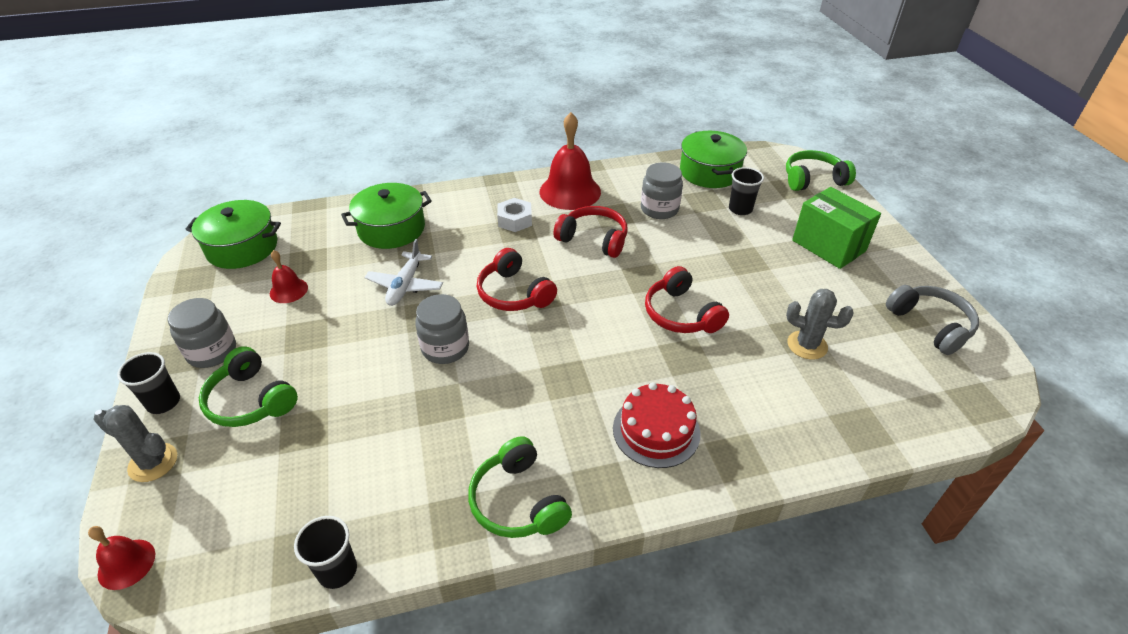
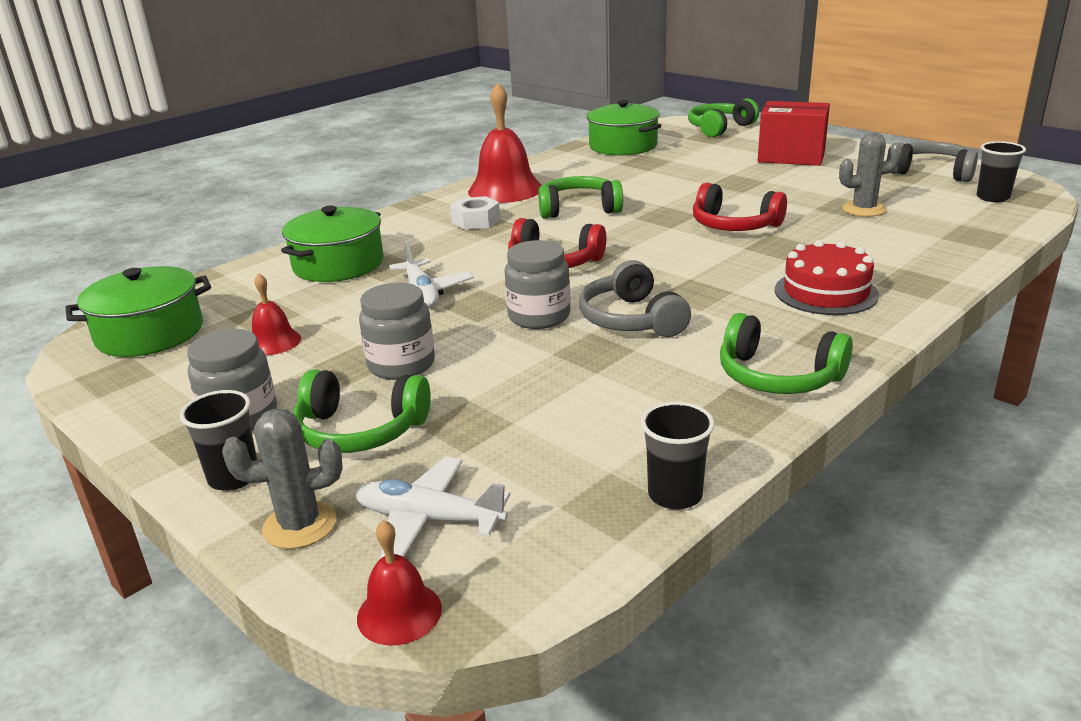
camera: 30 degrees left, 15 degrees down
red headphones [553,206,627,258] -> green headphones [538,176,623,219]
grey jar [641,162,683,219] -> grey jar moved to [359,282,435,380]
black cup [729,167,764,215] -> black cup moved to [977,141,1026,202]
green box [792,187,881,269] -> red box [758,101,830,166]
none -> white plane [355,457,510,558]
none -> grey headphones [579,260,691,337]

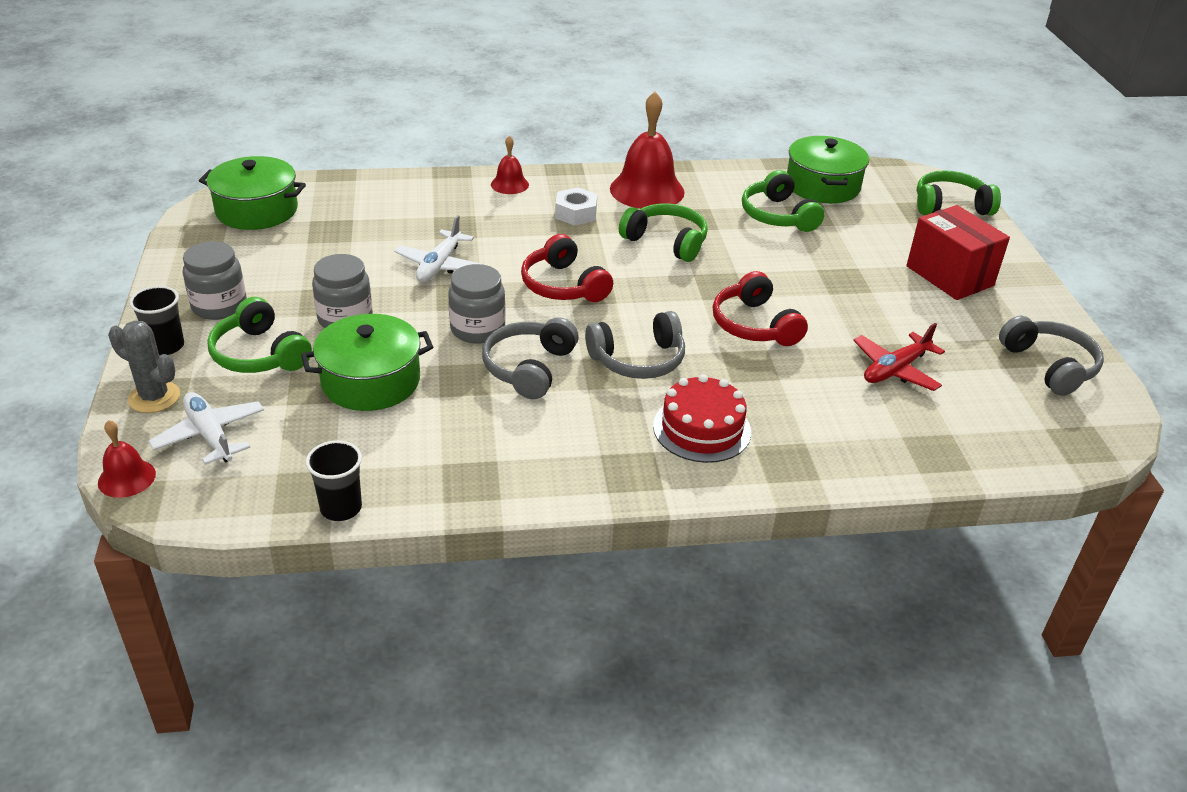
camera: 35 degrees right, 10 degrees up
red bell [252,273,301,355] -> red bell moved to [491,136,529,194]
green pot [281,205,383,282] -> green pot moved to [301,314,433,411]
green headphones [720,313,853,394] -> green headphones moved to [742,170,824,232]
grey cactus [839,132,902,217] -> red plane [853,323,945,391]
black cup [977,141,1026,202] -> none
none -> grey headphones [585,311,685,379]

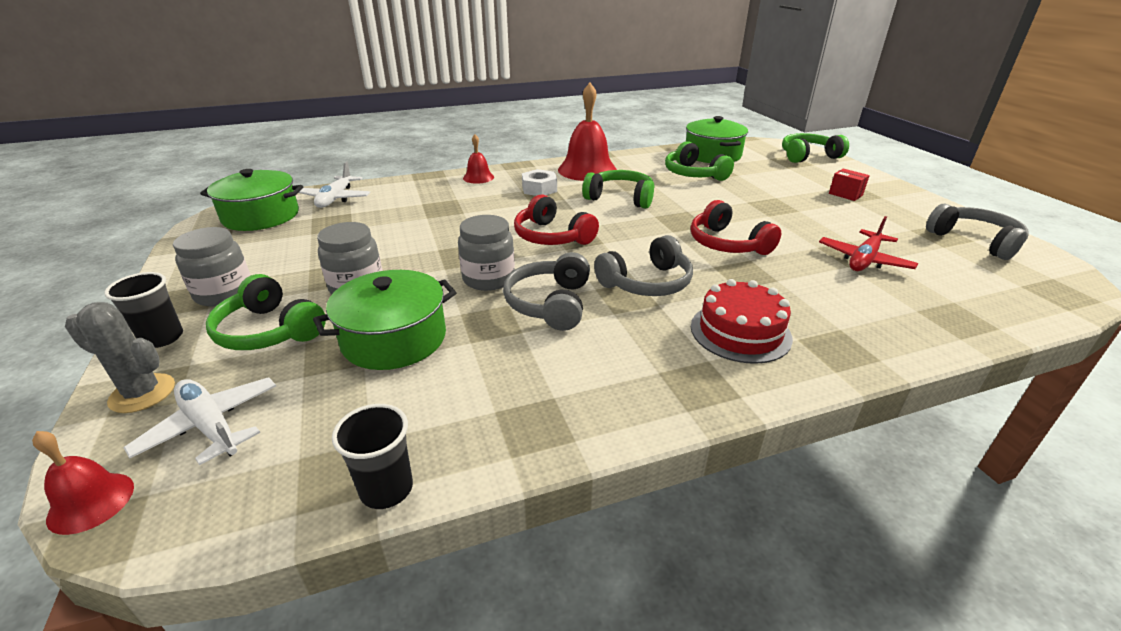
camera: 10 degrees left, 5 degrees down
white plane [394,215,483,282] -> white plane moved to [299,162,370,208]
red box [906,205,1010,300] -> red box [829,169,870,201], size x0.47

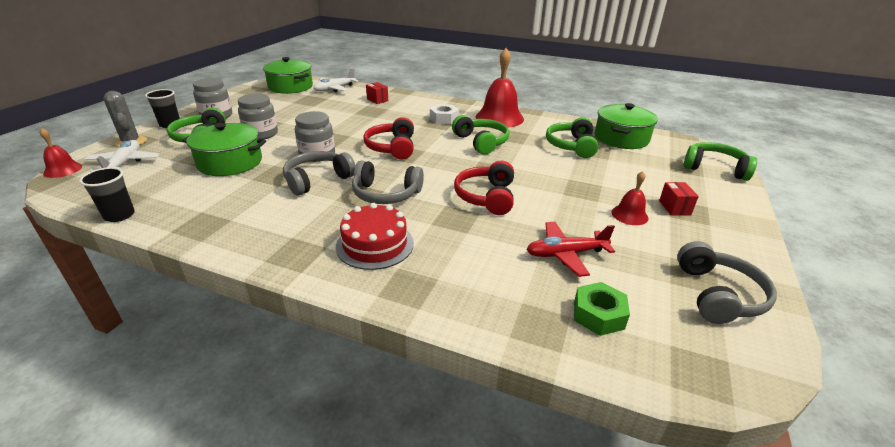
camera: 40 degrees right, 0 degrees up
red bell [463,134,494,184] -> red bell moved to [611,171,648,225]
none -> red box [366,82,388,104]
none -> green nut [574,282,630,336]

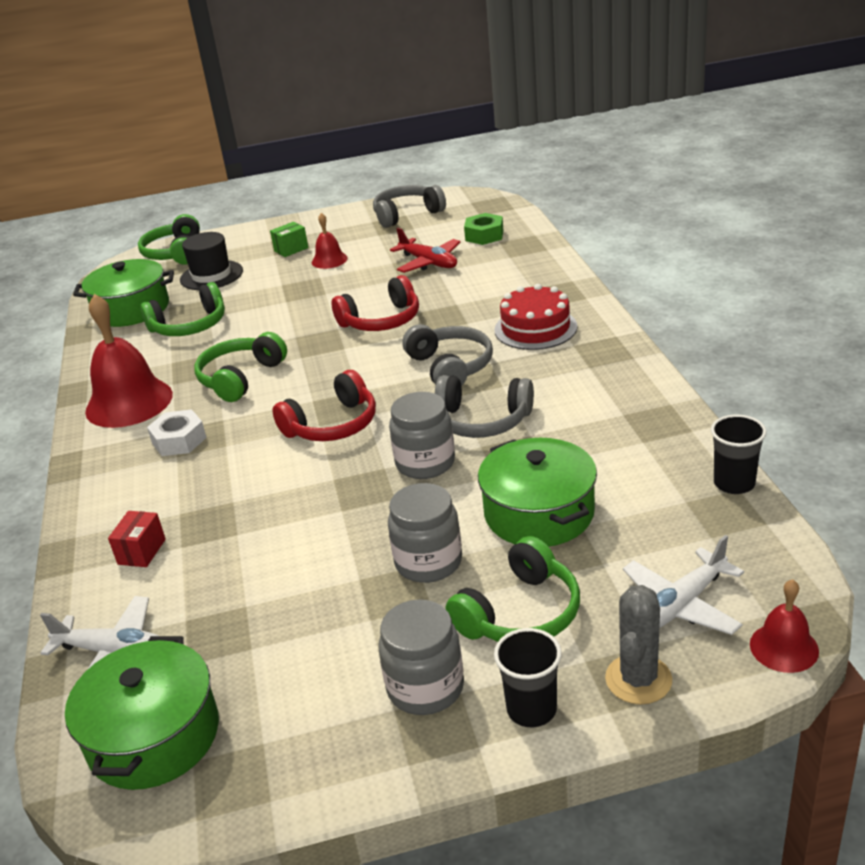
camera: 120 degrees left, 0 degrees up
red box [659,182,699,216] -> green box [270,222,308,257]
none -> black hat [180,232,243,290]

